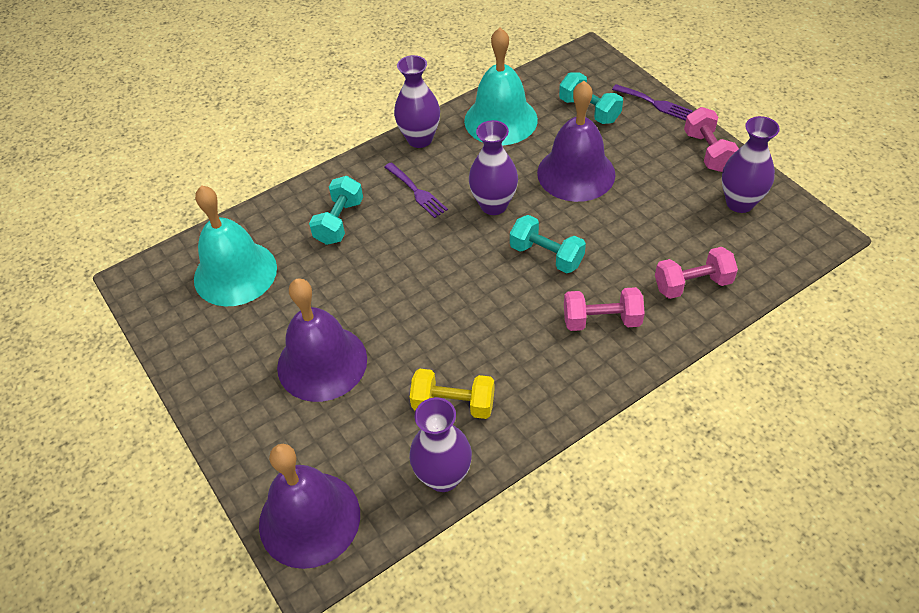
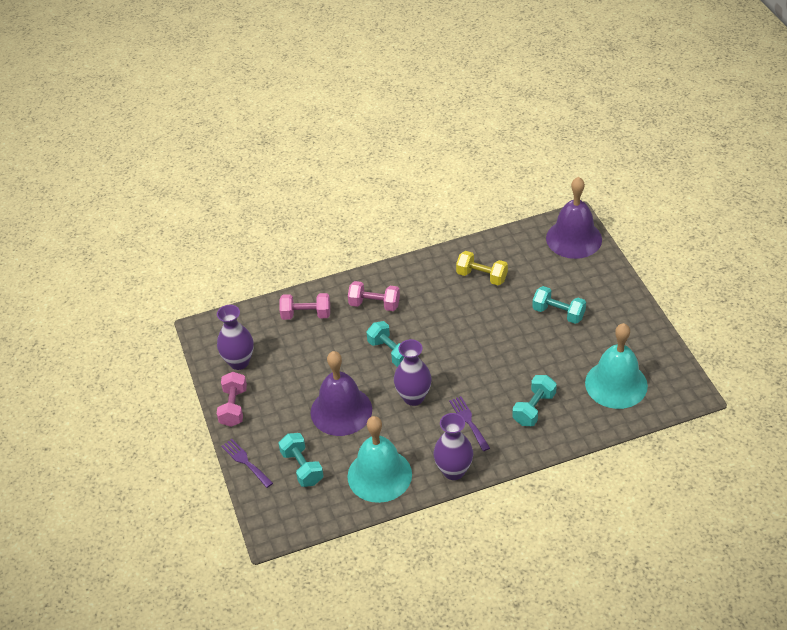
camera: 165 degrees left, 5 degrees down
purple bell [277,278,367,402] -> turquoise dumbbell [532,286,586,324]
purple vase [409,398,472,492] -> none

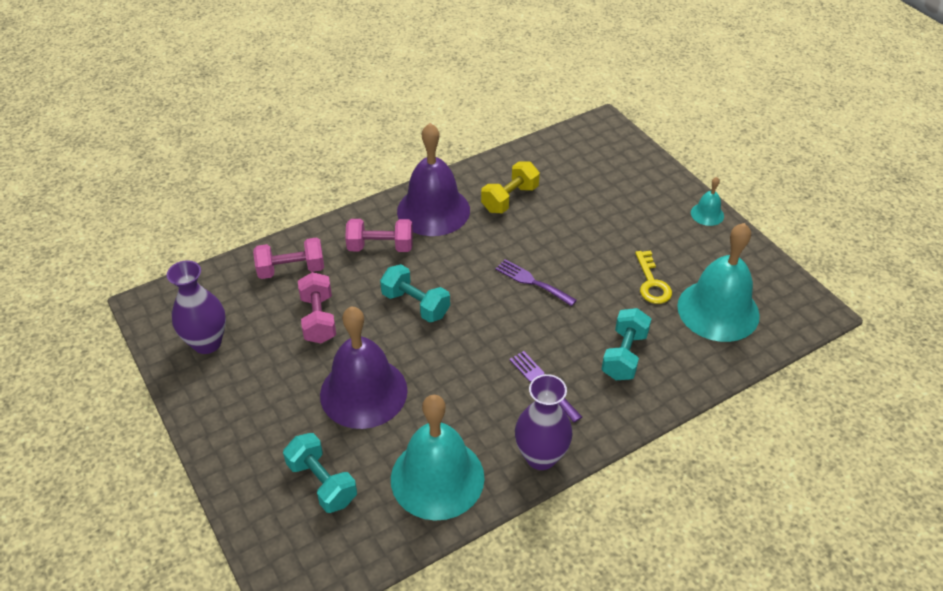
camera: 15 degrees left, 0 degrees up
pink dumbbell [217,372,247,427] -> pink dumbbell moved to [298,272,336,344]
purple fork [221,439,273,488] -> purple fork moved to [495,259,577,306]
purple vase [394,339,431,406] -> none
yellow dumbbell [456,251,508,285] -> yellow dumbbell turned 60 degrees counterclockwise [481,161,540,213]
turquoise dumbbell [532,286,586,324] -> none
purple bell [546,177,602,259] -> purple bell moved to [397,123,470,236]
none -> yellow key [635,250,672,304]
none -> turquoise bell [691,177,724,226]

